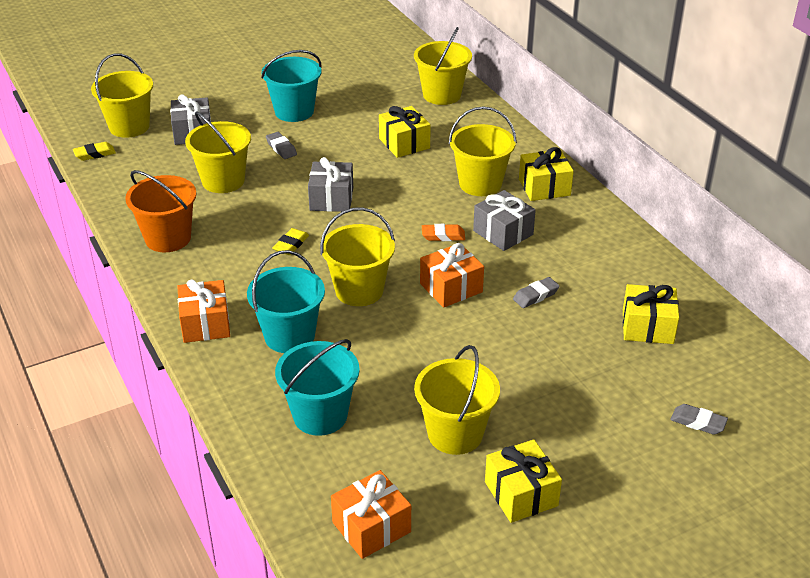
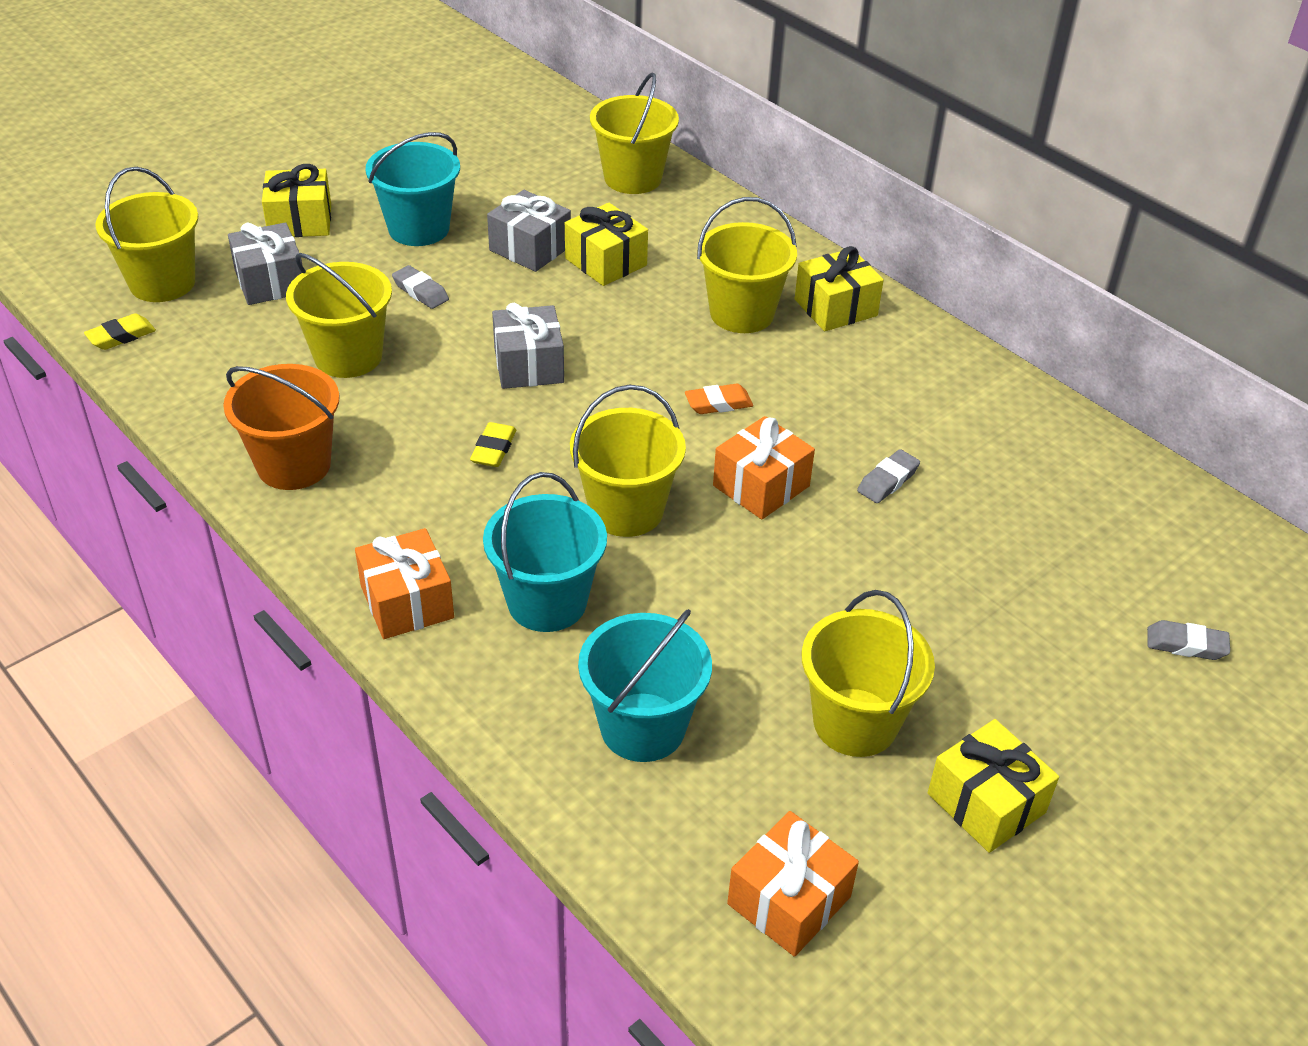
camera: 15 degrees left, 5 degrees up
grey gift [473,190,536,251] -> grey gift moved to [487,190,571,272]
yellow gift [623,284,679,344] -> yellow gift moved to [262,164,331,237]

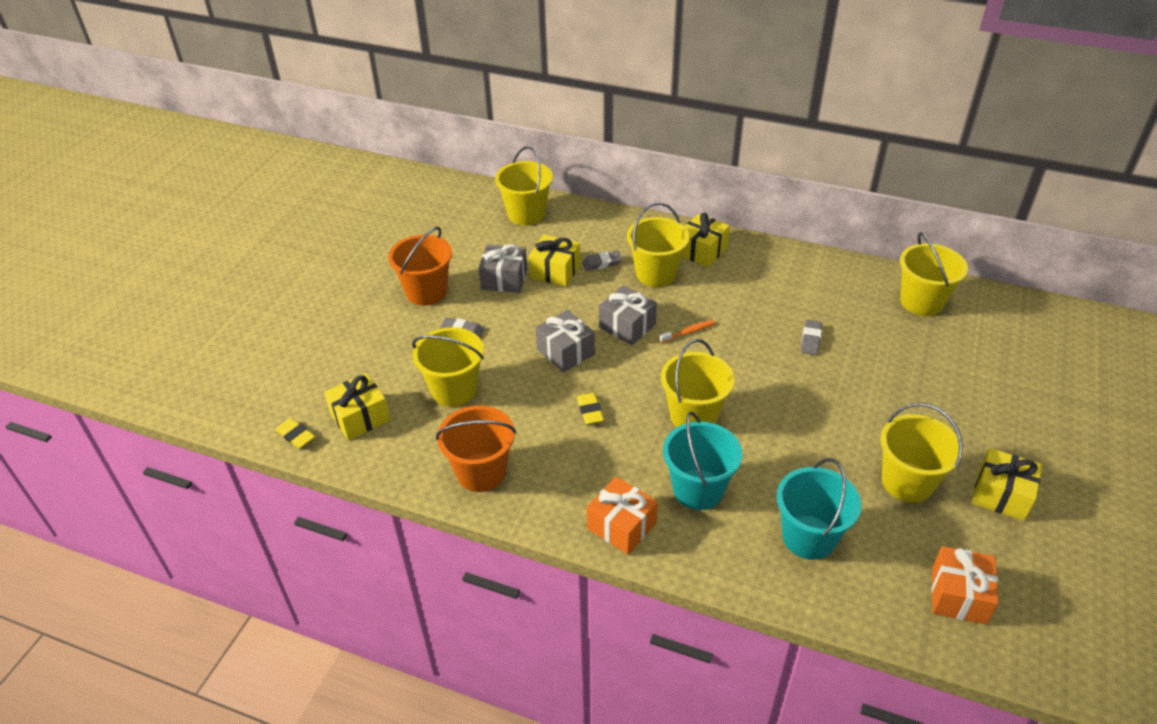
camera: 25 degrees left, 0 degrees up
yellow eraser [84,313,156,350] -> yellow eraser turned 75 degrees counterclockwise [275,418,315,448]
yellow bucket [95,167,198,302] -> yellow bucket moved to [900,232,968,316]
grey gift [228,222,303,305] -> grey gift moved to [599,285,657,345]
yellow gift [262,164,331,237] -> yellow gift moved to [324,373,390,440]
turquoise bucket [365,132,460,246] -> orange bucket [388,227,452,305]
orange eraser [685,384,753,414] -> orange toothbrush [659,320,715,343]
orange gift [713,416,815,520] -> none
grey eraser [1147,620,1230,660] -> grey eraser moved to [582,251,622,271]

